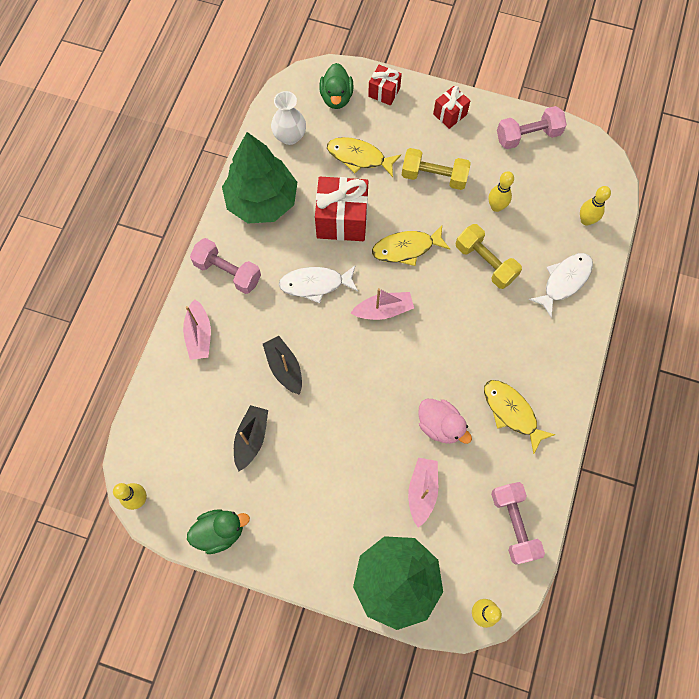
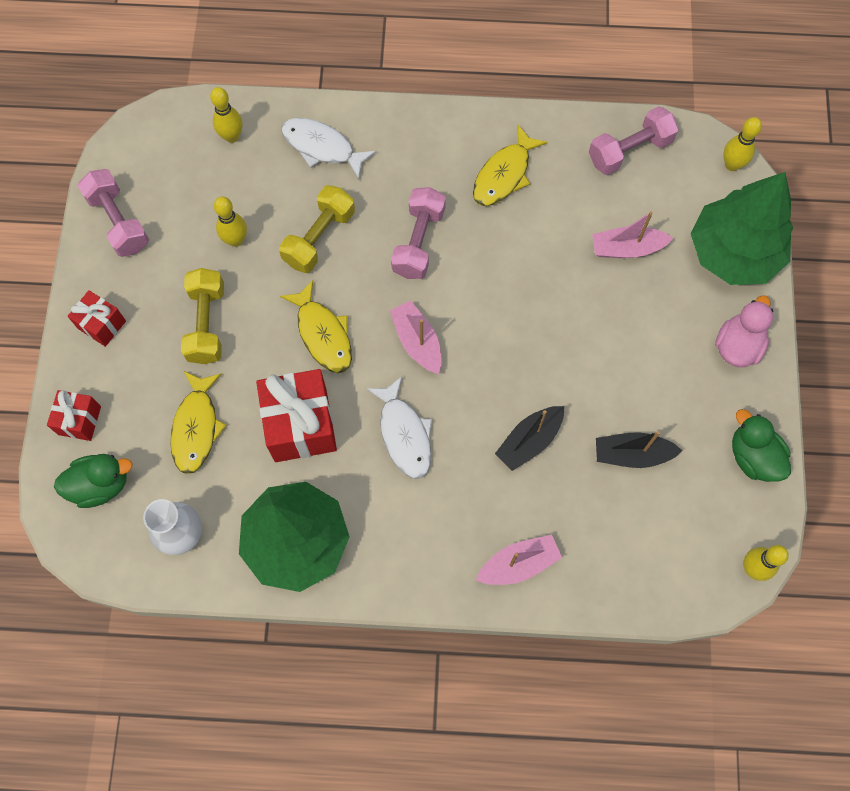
camera: 105 degrees left, 0 degrees up
pink dumbbell [190,238,261,294] -> pink dumbbell moved to [391,187,446,279]
pink duck [418,399,472,444] -> pink duck moved to [715,295,773,367]

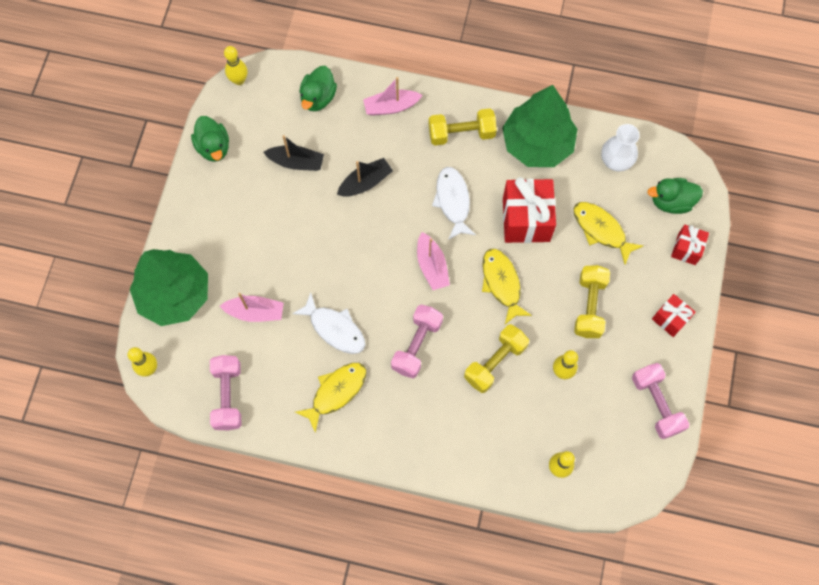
camera: 170 degrees left, 0 degrees up
yellow fish [170,371,226,474] -> yellow fish turned 60 degrees counterclockwise [574,202,643,264]
white fish [281,118,376,179] -> white fish moved to [292,293,365,354]
pink dumbbell [589,106,679,175] -> pink dumbbell turned 75 degrees counterclockwise [210,355,241,430]
pink duck [715,295,773,367] -> none
none -> green duck [300,66,337,111]
none -> yellow dumbbell [429,108,497,145]

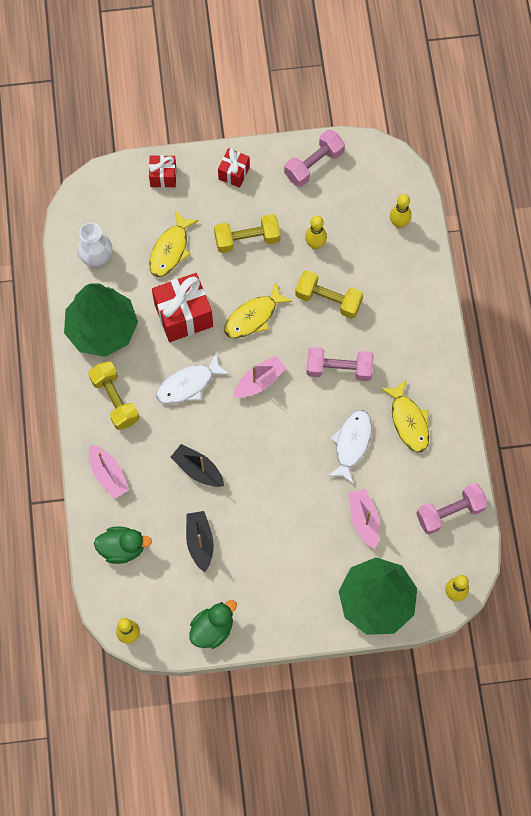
camera: 110 degrees left, 0 degrees up
yellow fish [295,363,366,432] -> yellow fish turned 135 degrees counterclockwise [381,380,429,452]
green duck [647,178,703,214] -> none

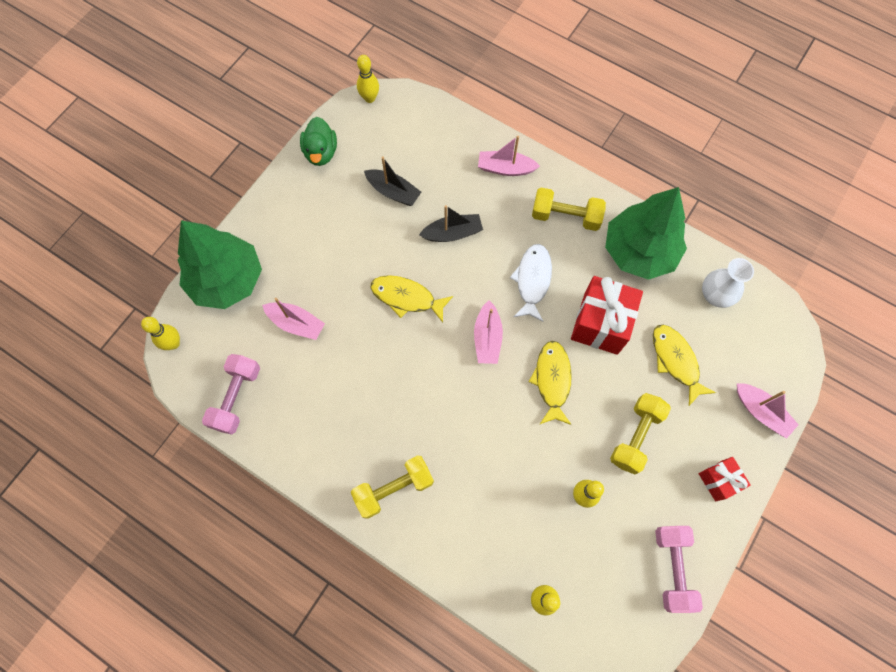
camera: 130 degrees right, 0 degrees up
green duck [94,526,152,564] -> none
red gift [149,155,176,188] -> pink boat [737,383,799,439]
yellow dumbbell [295,270,363,319] -> yellow dumbbell moved to [351,456,434,519]
pink dumbbell [306,347,374,381] -> none
white fish [327,410,372,485] -> none
yellow fish [381,380,429,452] -> yellow fish moved to [370,275,453,323]

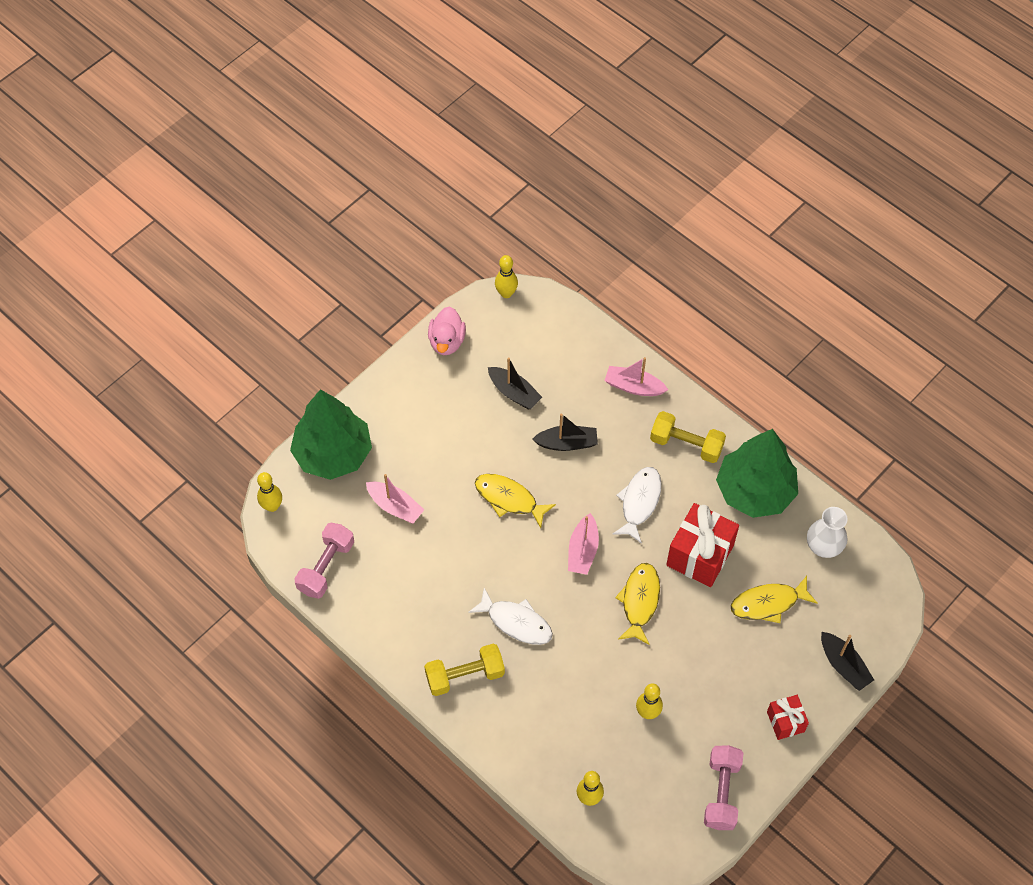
camera: 10 degrees right, 10 degrees down
green duck [300,117,337,166] -> pink duck [428,306,466,355]
yellow dumbbell [610,393,671,474] -> none
yellow fish [653,325,716,406] -> yellow fish turned 90 degrees counterclockwise [731,576,818,623]
pink boat [737,383,799,439] -> black boat [821,632,874,691]
none -> white fish [468,588,553,645]

